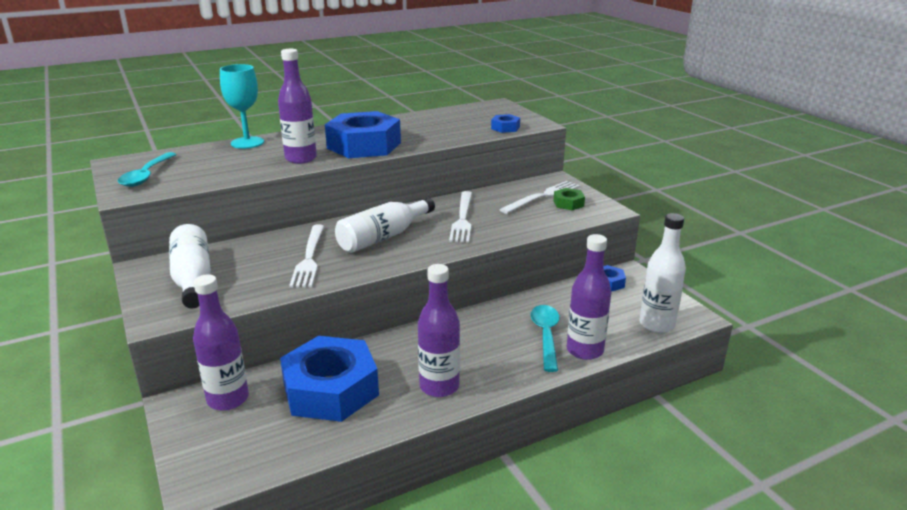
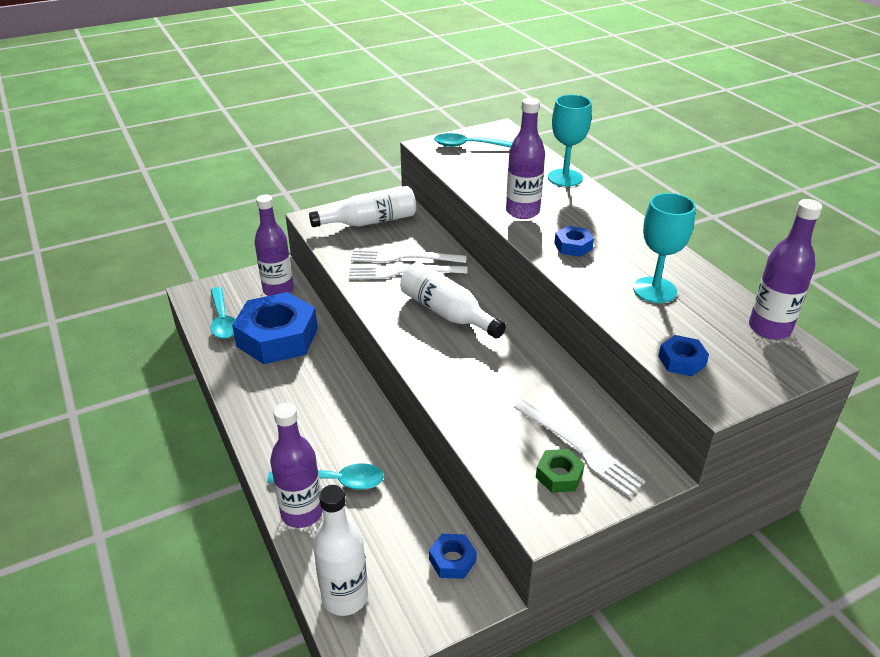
camera: 90 degrees right, 10 degrees up
blue nut [325,111,401,158] -> blue nut [554,226,594,257], size x0.43
purple bottle [418,264,460,397] -> purple bottle moved to [749,199,822,340]
white fork [449,191,472,242] -> white fork moved to [350,249,467,263]
none -> turquoise spoon [211,287,235,339]
none -> turquoise goblet [633,193,696,303]

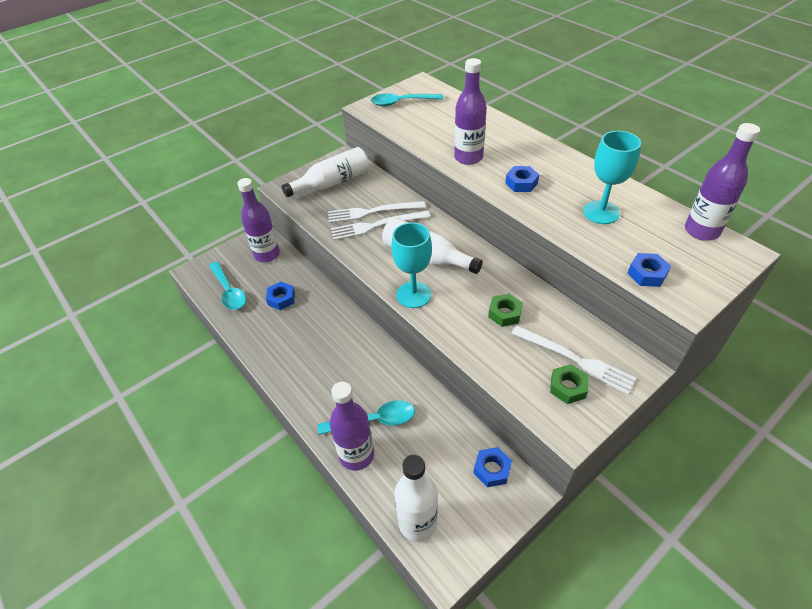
camera: 10 degrees left, 10 degrees up
blue nut [232,292,318,364] -> blue nut [266,282,295,310], size x0.43
turquoise goblet [548,95,592,187] -> turquoise goblet moved to [392,222,432,308]
none -> green nut [488,294,523,327]

